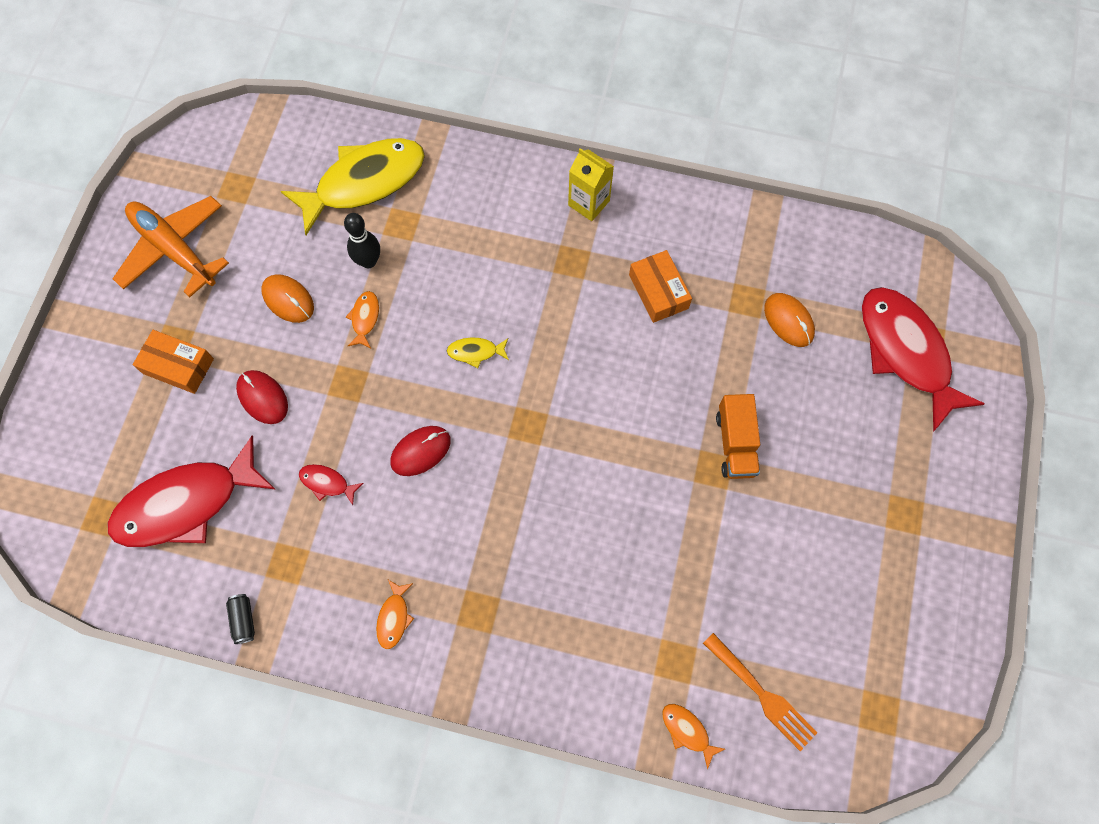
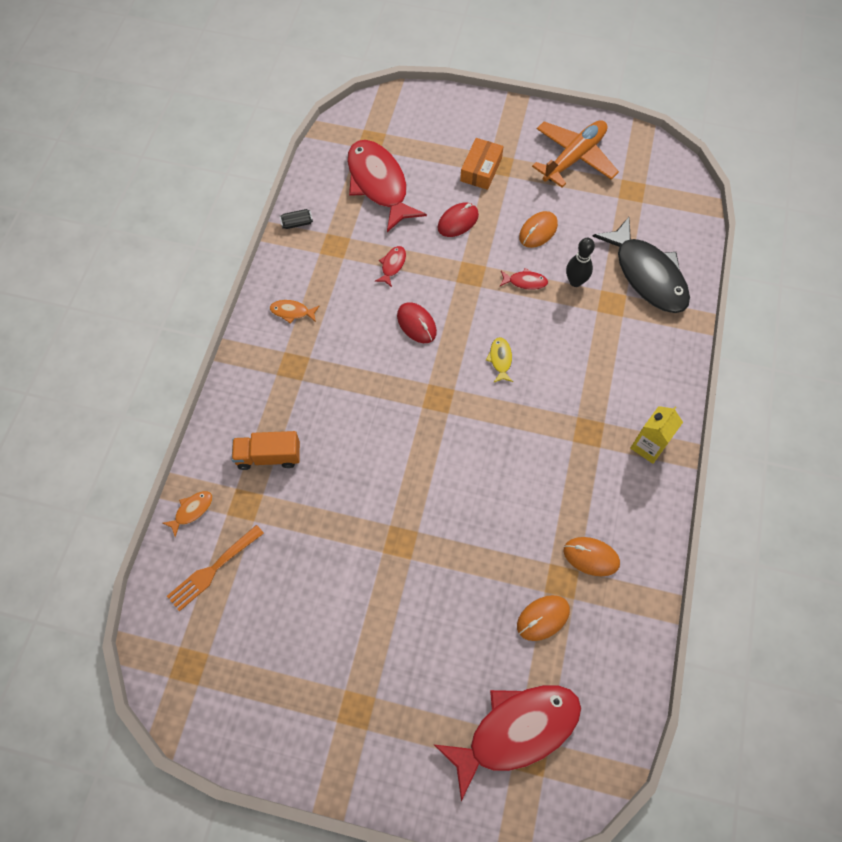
camera: 90 degrees right, 5 degrees down
yellow fish [281,138,425,235] -> black fish [592,217,690,313]
orange fish [346,291,379,348] -> red fish [500,268,548,290]
orange box [629,250,692,323] -> none
orange truck [716,394,760,479] -> orange truck moved to [232,431,300,470]
none -> orange mouse [563,537,620,576]

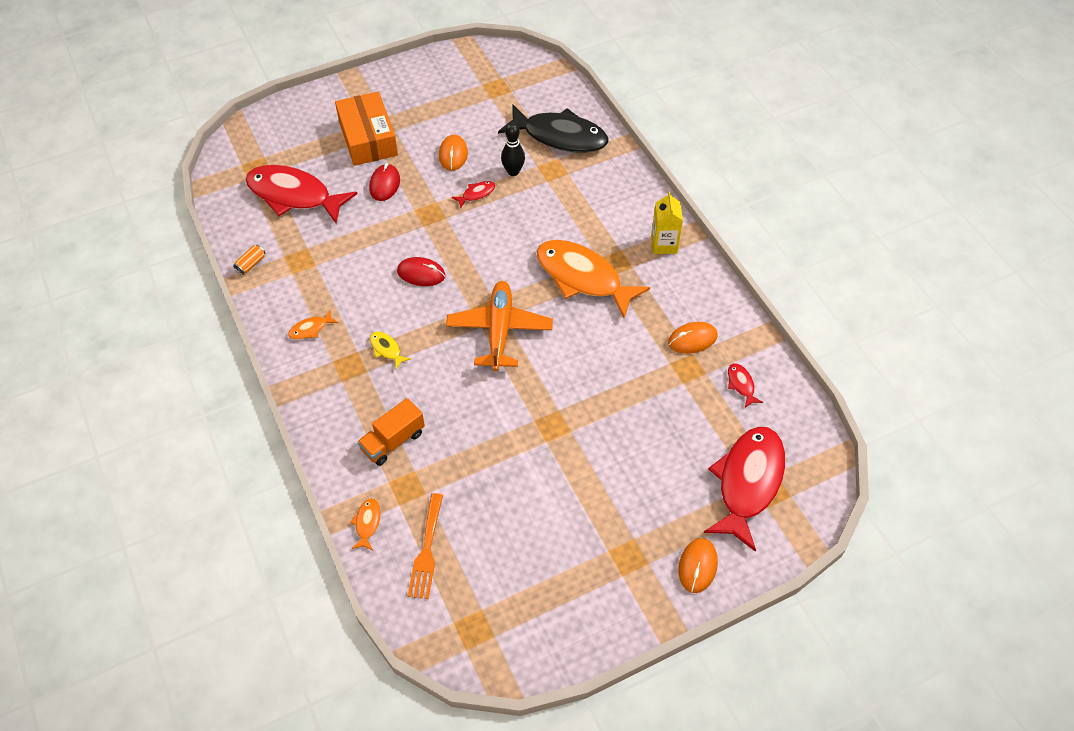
camera: 40 degrees left, 10 degrees down
black can [280,209,313,229] -> orange can [233,245,265,275]
red fish [375,246,406,287] -> red fish moved to [728,363,763,408]
orange box [460,138,504,190] -> orange box [335,92,398,166], size x1.58
yellow fish [486,337,513,382] -> yellow fish moved to [370,332,411,369]
orange mouse [517,595,570,641] -> orange mouse moved to [678,538,718,593]
orange plane [532,120,619,187] -> orange plane moved to [446,281,553,371]
none -> orange fish [536,240,650,318]

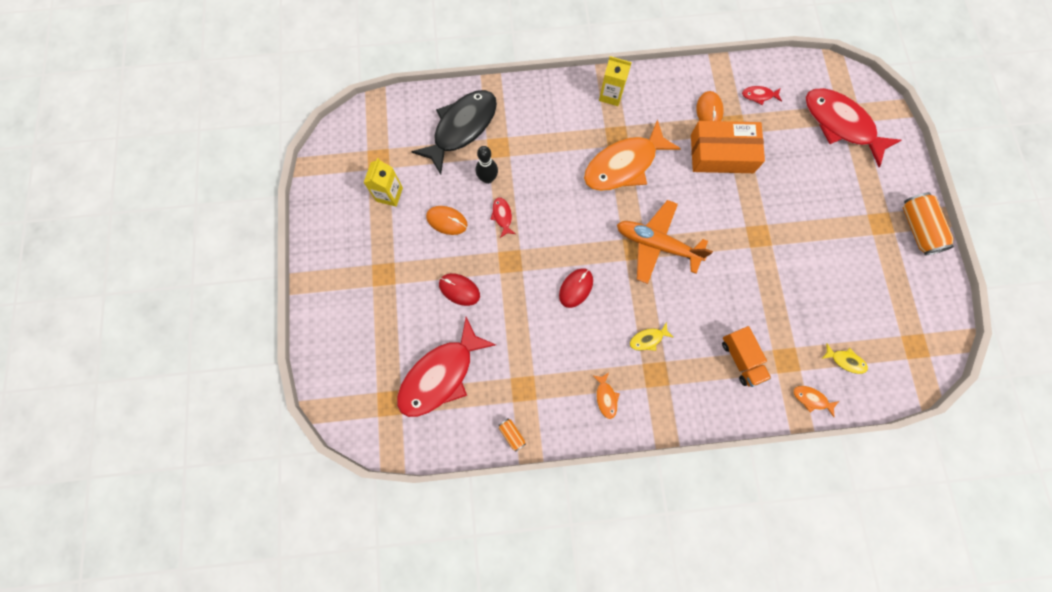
camera: 70 degrees left, 20 degrees up
orange box [335,92,398,166] -> orange box moved to [691,121,765,173]
orange fork [408,493,443,599] -> yellow fish [821,343,868,374]
orange mouse [678,538,718,593] -> none
none -> yellow carton [363,158,403,207]
none -> orange can [903,192,954,256]

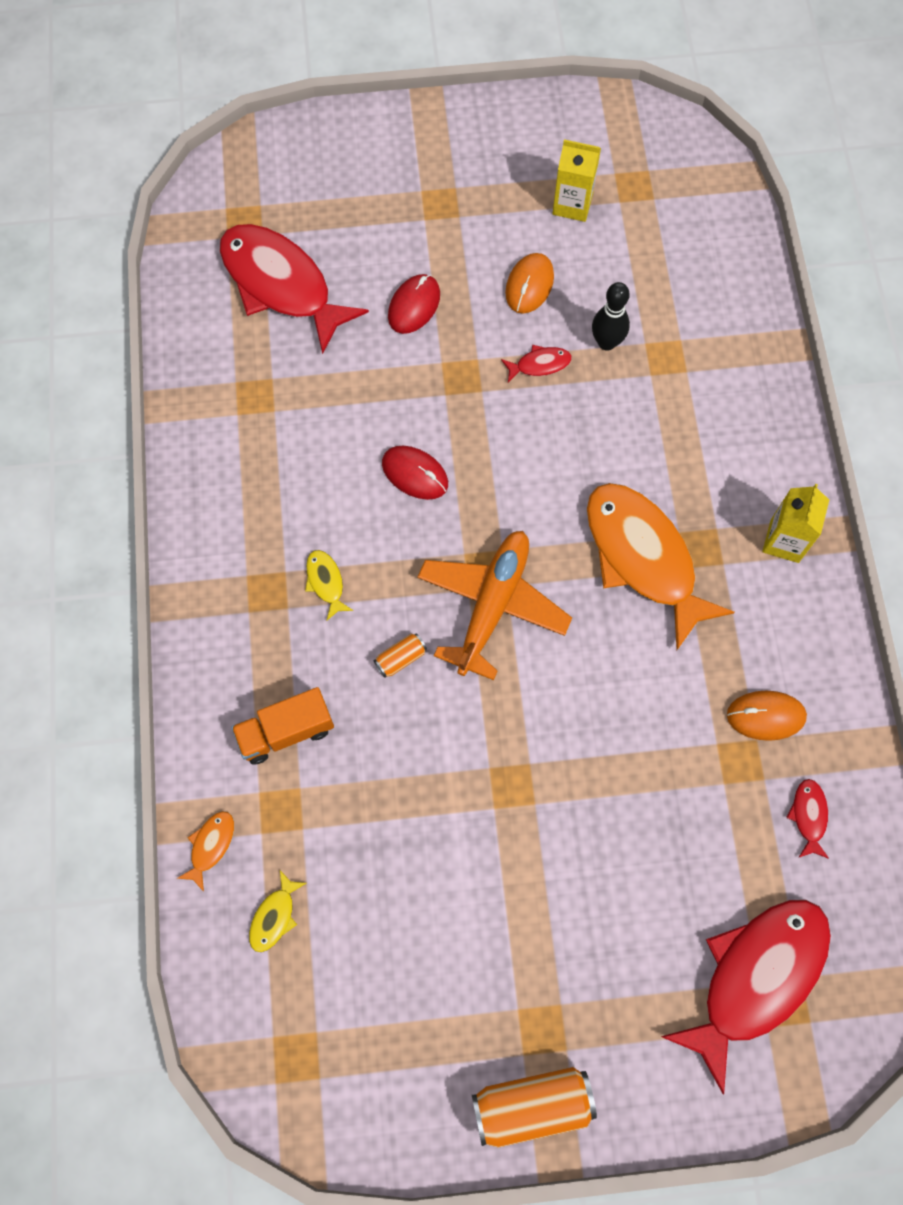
camera: 90 degrees right, 5 degrees down
black fish [411,90,497,175] -> none
orange can [499,418,526,452] -> orange can moved to [373,633,427,678]
orange fish [592,373,620,419] -> none
orange box [691,121,765,173] -> none

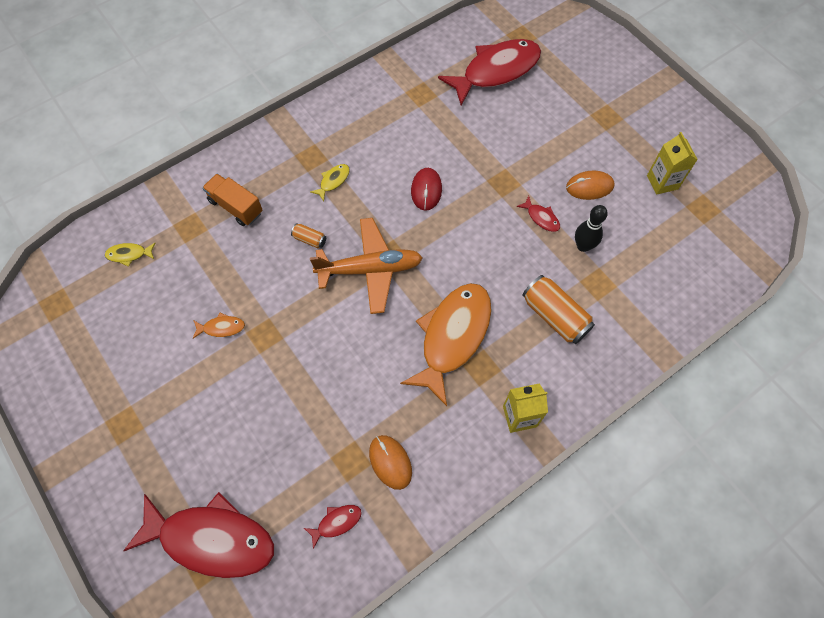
camera: 60 degrees right, 5 degrees down
orange fish [177,811,234,892] -> orange fish moved to [192,312,245,339]
red fish [220,224,369,354] -> red fish turned 45 degrees clockwise [438,39,541,106]
red mouse [388,274,440,334] -> none
orange can [472,1067,597,1148] -> orange can moved to [522,275,595,344]

